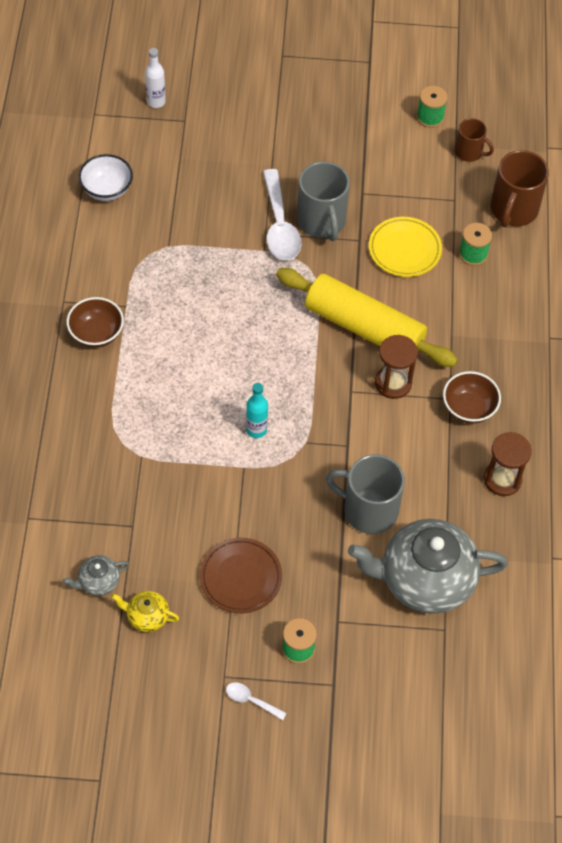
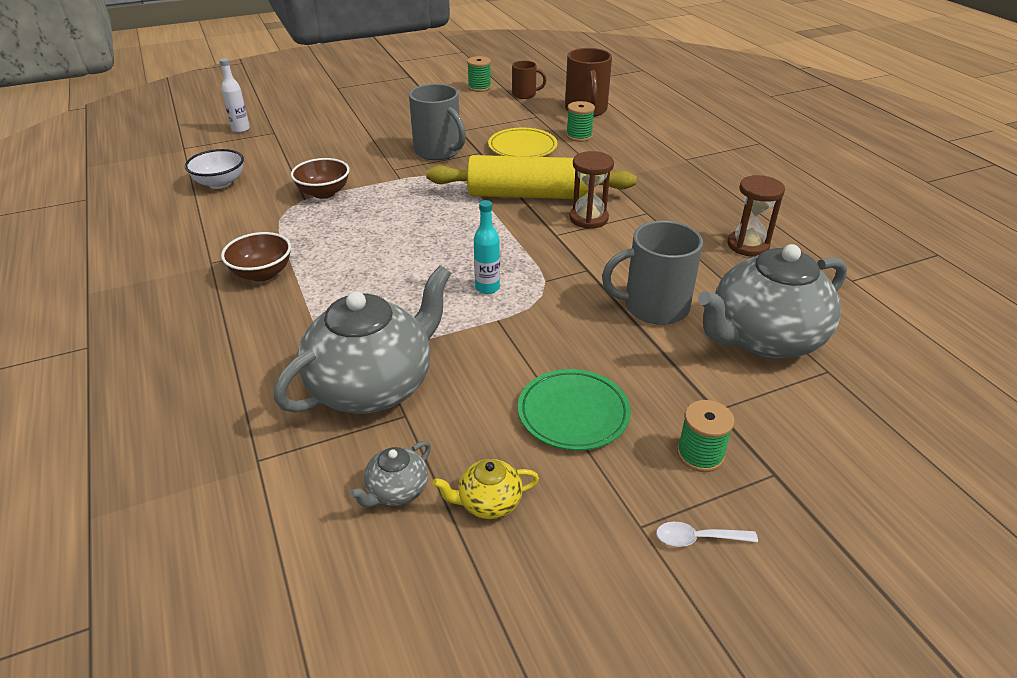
camera: 25 degrees left, 20 degrees down
brown plate [200,538,282,613] -> green plate [518,369,631,450]
white spoon [263,169,301,260] -> none
brown bowl [443,371,501,424] -> brown bowl moved to [291,158,349,199]
none -> grey teapot [274,265,451,413]

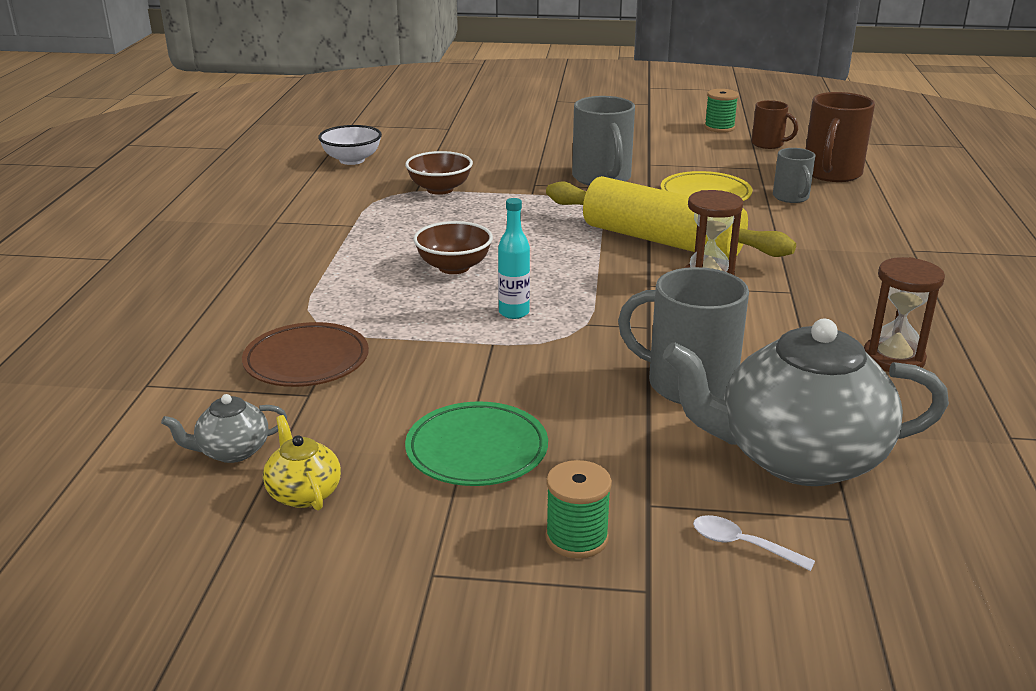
camera: 30 degrees right, 10 degrees down
white bottle [219,58,250,133] -> none
brown bowl [221,232,291,282] -> brown bowl moved to [413,221,493,274]
grey teapot [274,265,451,413] -> brown plate [242,322,369,387]
yellow teapot [433,459,539,519] -> yellow teapot turned 45 degrees clockwise [263,415,341,511]
green spool [566,101,595,142] -> grey mug [773,148,815,203]
white spoon [656,521,758,547] -> white spoon moved to [693,515,815,571]

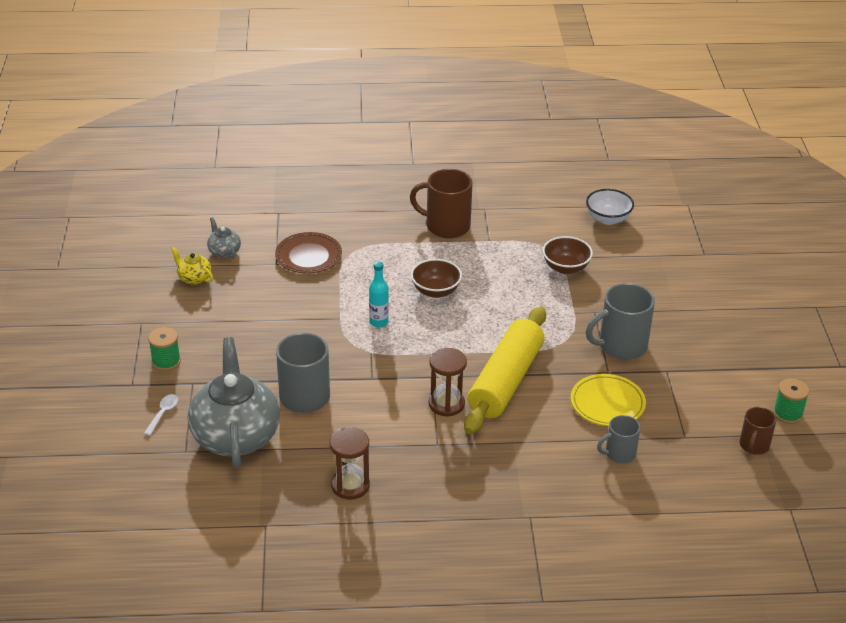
camera: 80 degrees right, 10 degrees up
yellow teapot [263,415,341,511] -> yellow teapot turned 105 degrees counterclockwise [171,247,213,285]
green plate [405,401,548,486] -> none
brown mug [806,92,875,182] -> brown mug moved to [410,169,472,238]

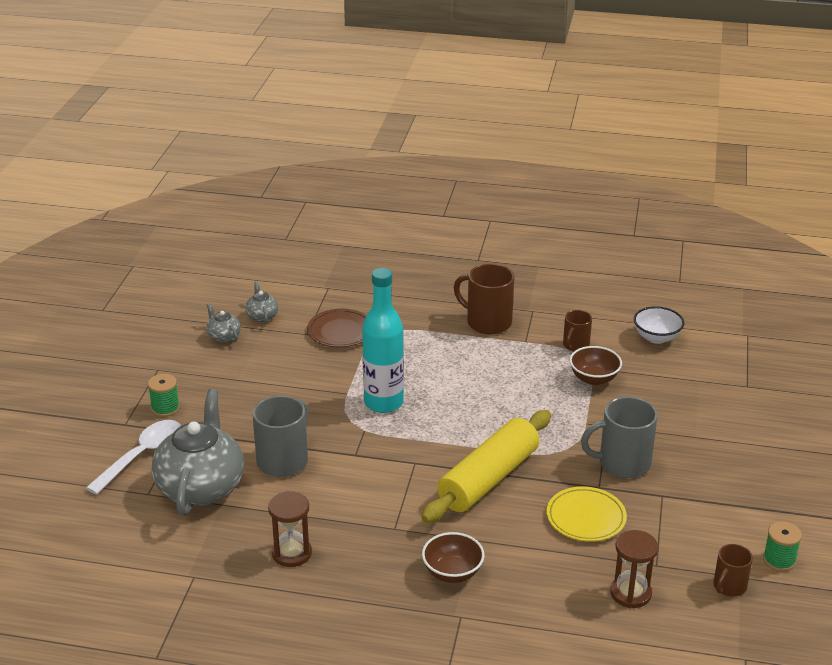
camera: 15 degrees right, 5 degrees down
white spoon [144,394,178,436] -> white spoon [86,420,181,495], size x2.10
yellow teapot [171,247,213,285] -> grey teapot [207,303,241,342]
turquoise bottle [369,261,389,327] -> turquoise bottle [362,268,404,413], size x2.04
brown bowl [411,259,462,298] -> brown bowl moved to [422,532,484,583]
brown hourglass [428,348,467,417] -> brown hourglass moved to [610,530,658,608]
grey mug [597,415,641,463] -> none
none -> brown mug [563,310,592,352]

